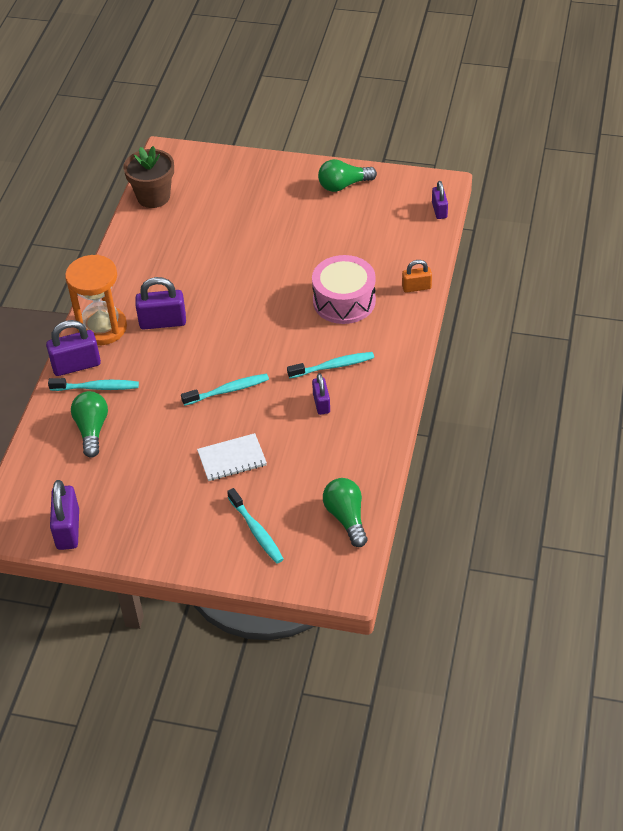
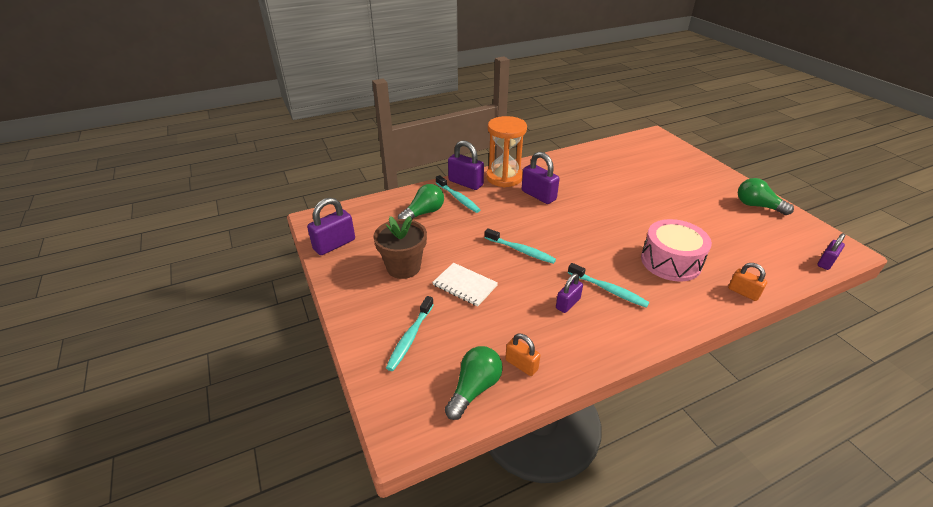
camera: 50 degrees right, 10 degrees down
brown flower pot [123,146,174,208] -> brown flower pot moved to [373,216,427,279]
none -> orange padlock [505,334,541,376]

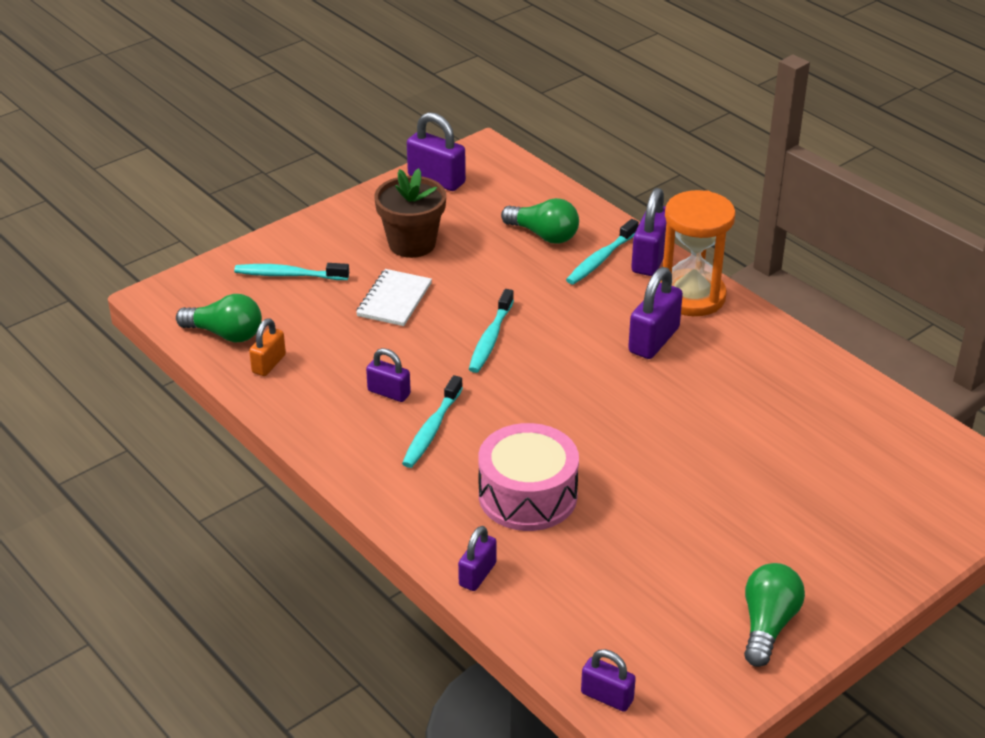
camera: 75 degrees right, 0 degrees up
orange padlock [728,263,767,301] -> purple padlock [458,526,497,591]

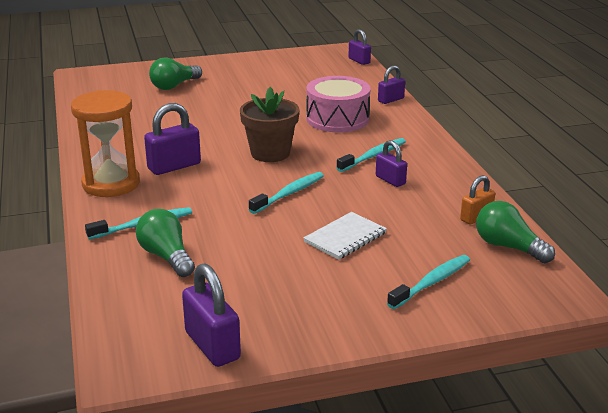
camera: 155 degrees left, 10 degrees down
turquoise toothbrush [234,263,349,280] -> turquoise toothbrush turned 75 degrees counterclockwise [387,255,470,309]
brown flower pot [374,168,446,258] -> brown flower pot moved to [240,87,299,162]
purple padlock [631,188,666,276] -> none
green light bulb [744,563,805,667] -> green light bulb moved to [149,57,202,90]

